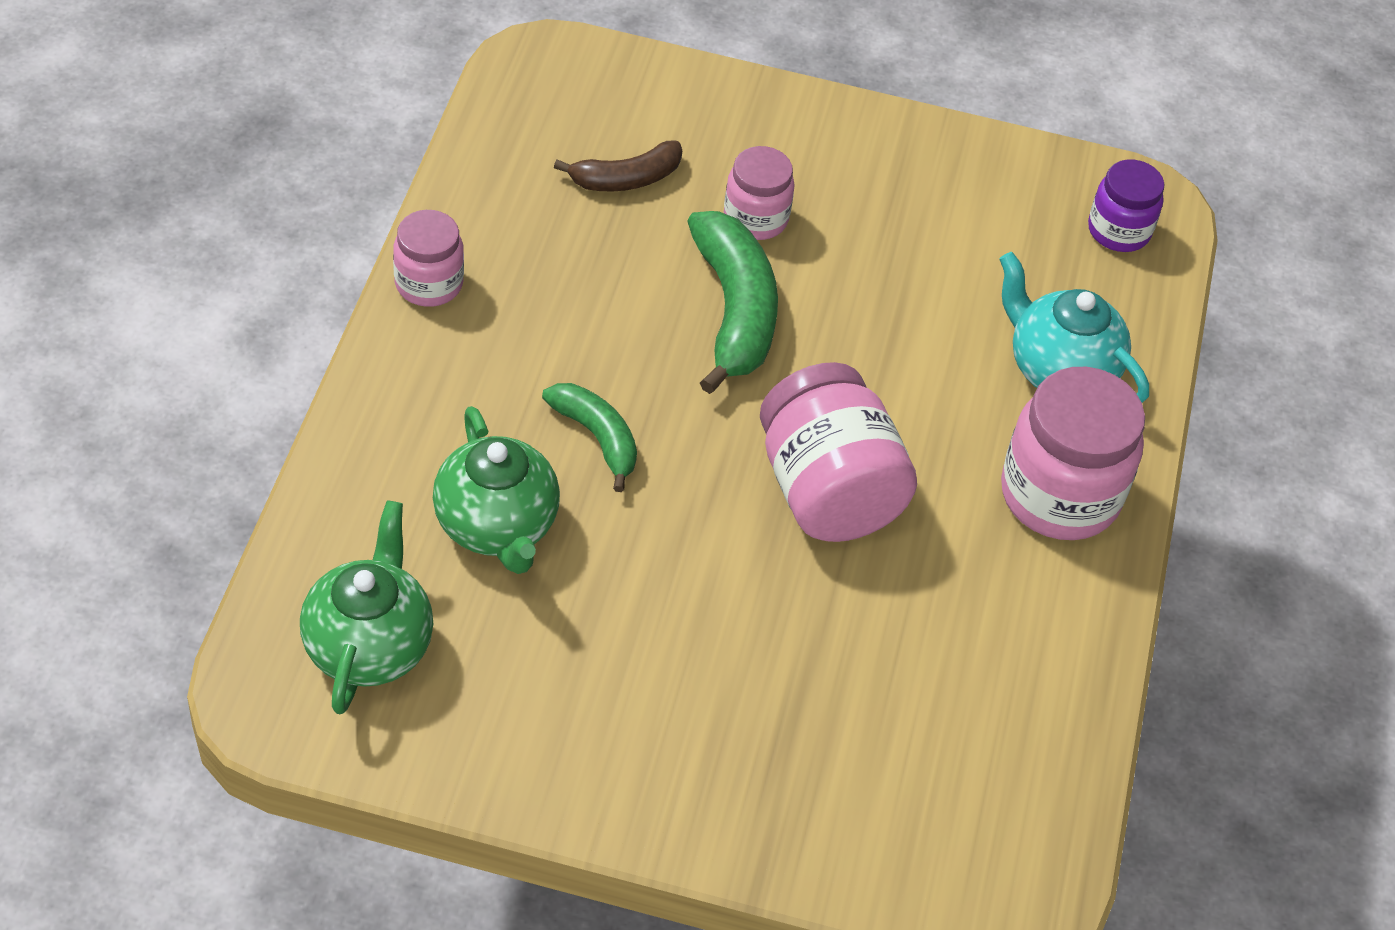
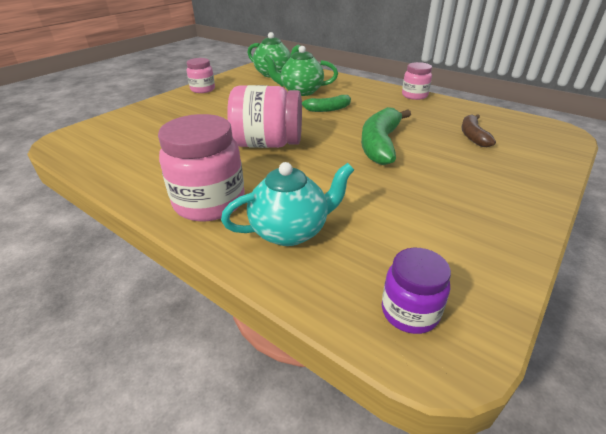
camera: 120 degrees right, 15 degrees down
green banana [687,211,778,394] -> green banana turned 90 degrees clockwise [361,107,411,165]
pink jar [724,146,795,240] -> pink jar moved to [187,58,215,93]

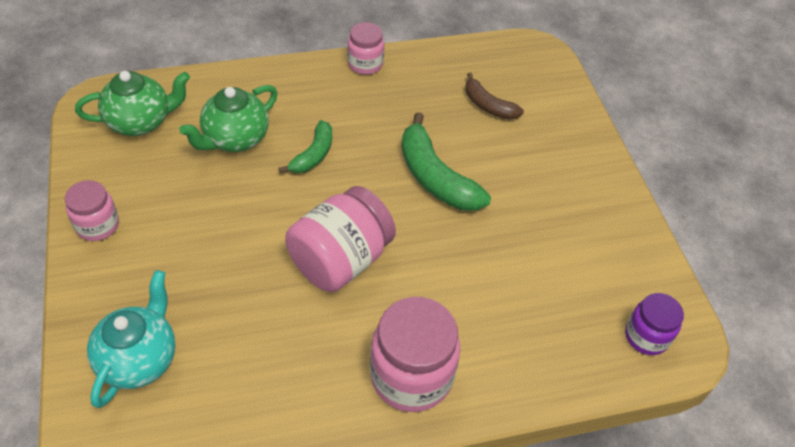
camera: 55 degrees left, 15 degrees up
turquoise teapot [221,162,354,246] -> turquoise teapot moved to [87,270,176,408]

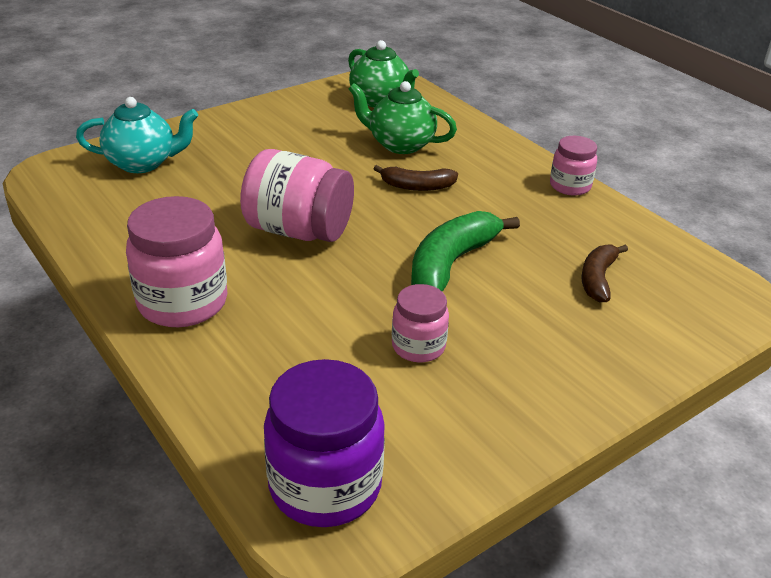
camera: 70 degrees right, 15 degrees down
pink jar [65,180,119,241] -> pink jar moved to [392,284,449,363]
green banana [278,120,332,173] -> brown banana [373,165,458,191]
purple jar [625,293,684,355] -> purple jar [264,359,385,527], size x1.73

